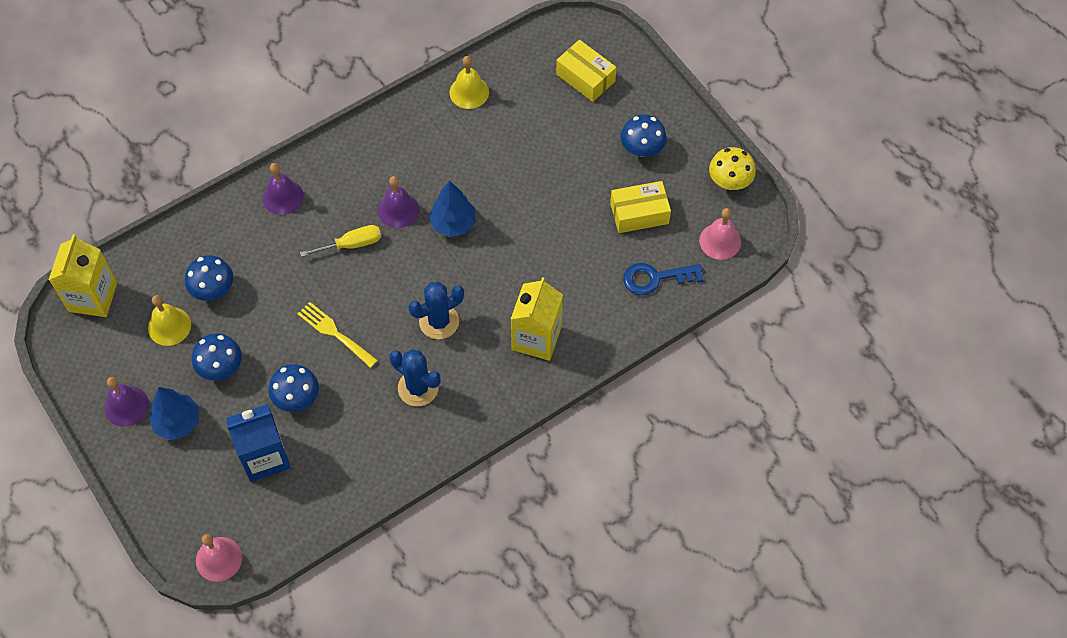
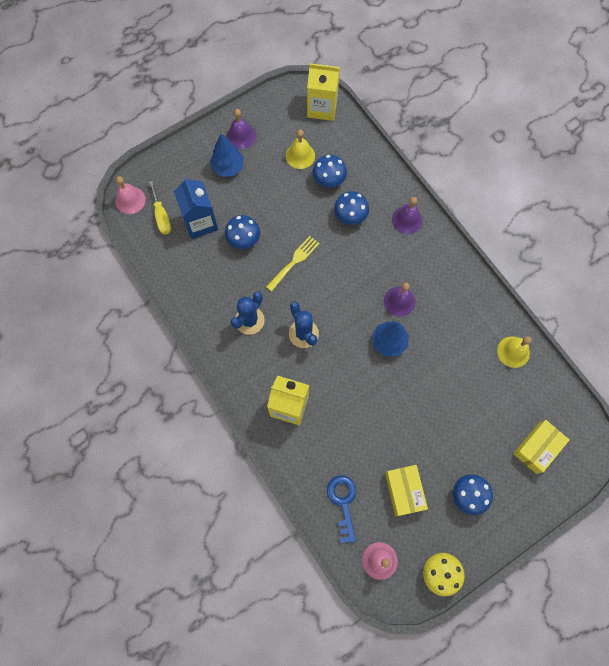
camera: 90 degrees right, 10 degrees up
blue mushroom [192,333,242,381] -> blue mushroom moved to [334,191,369,225]
yellow screwdriver [300,225,381,257] -> yellow screwdriver moved to [149,181,171,234]

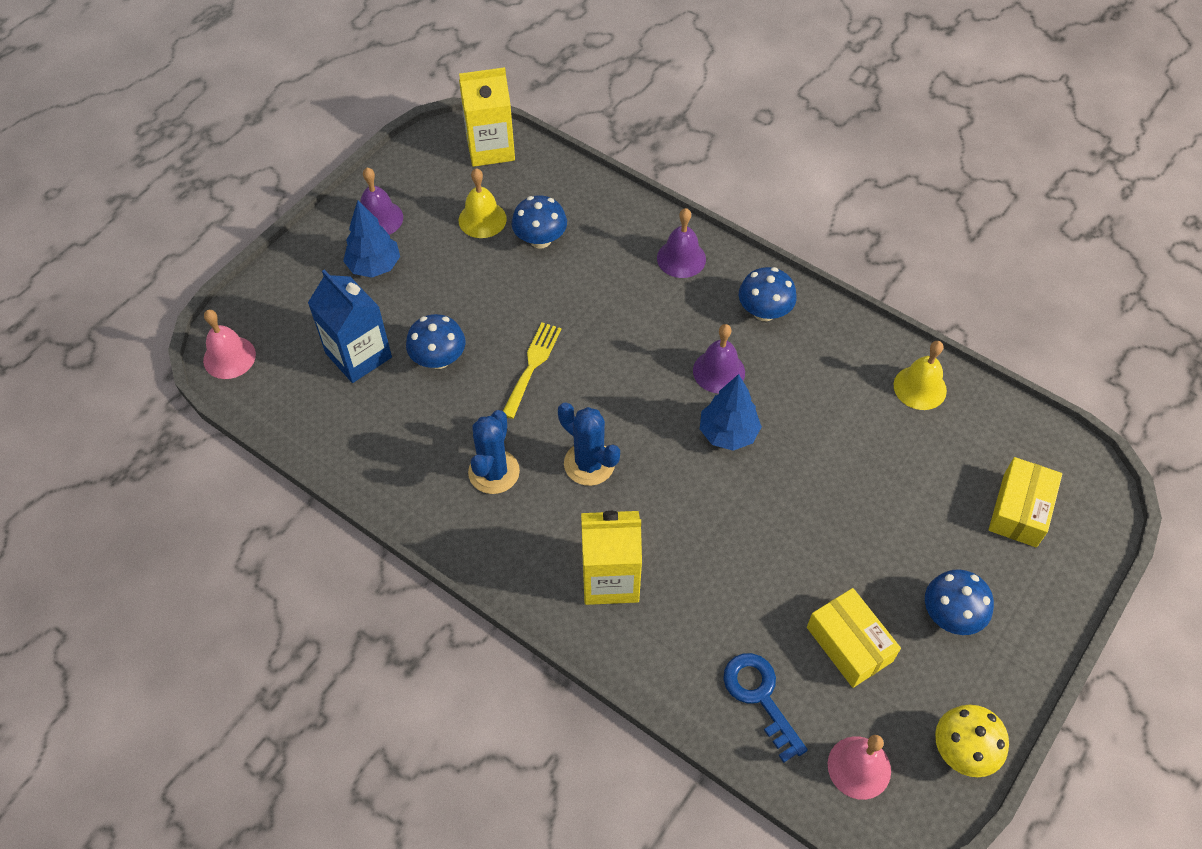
camera: 20 degrees left, 15 degrees down
yellow screwdriver [149,181,171,234] -> none
blue mushroom [334,191,369,225] -> blue mushroom moved to [739,267,797,321]

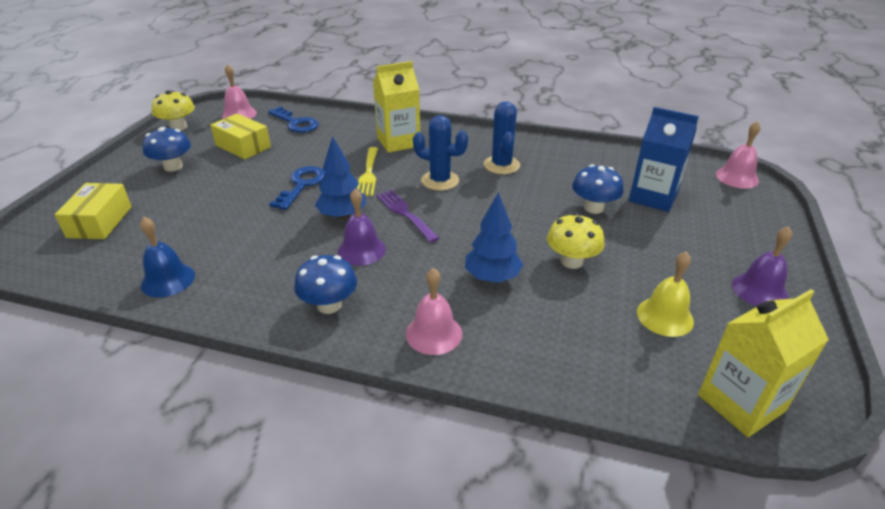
camera: 160 degrees right, 20 degrees down
blue tree [343,201,400,278] -> blue tree moved to [465,192,523,283]
yellow fork [503,322,561,419] -> yellow fork moved to [357,147,378,196]
blue mushroom [512,195,567,249] -> none
purple bell [657,208,706,278] -> pink bell [406,268,462,355]
yellow bell [894,341,947,410] -> blue bell [140,217,195,298]
none -> blue key [269,166,325,210]
none -> purple fork [376,190,439,243]
none -> yellow mushroom [547,213,605,269]

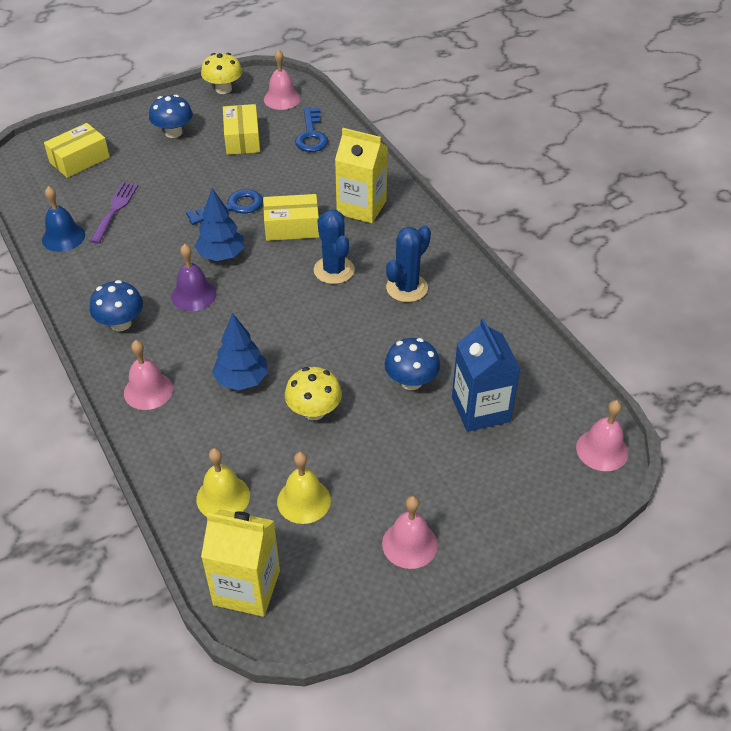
camera: 45 degrees right, 10 degrees up
yellow fork [357,147,378,196] -> yellow box [263,194,320,241]
purple fork [376,190,439,243] -> purple fork moved to [90,182,138,244]
purple bell [732,226,792,306] -> pink bell [382,496,438,569]
none -> yellow bell [196,448,250,516]

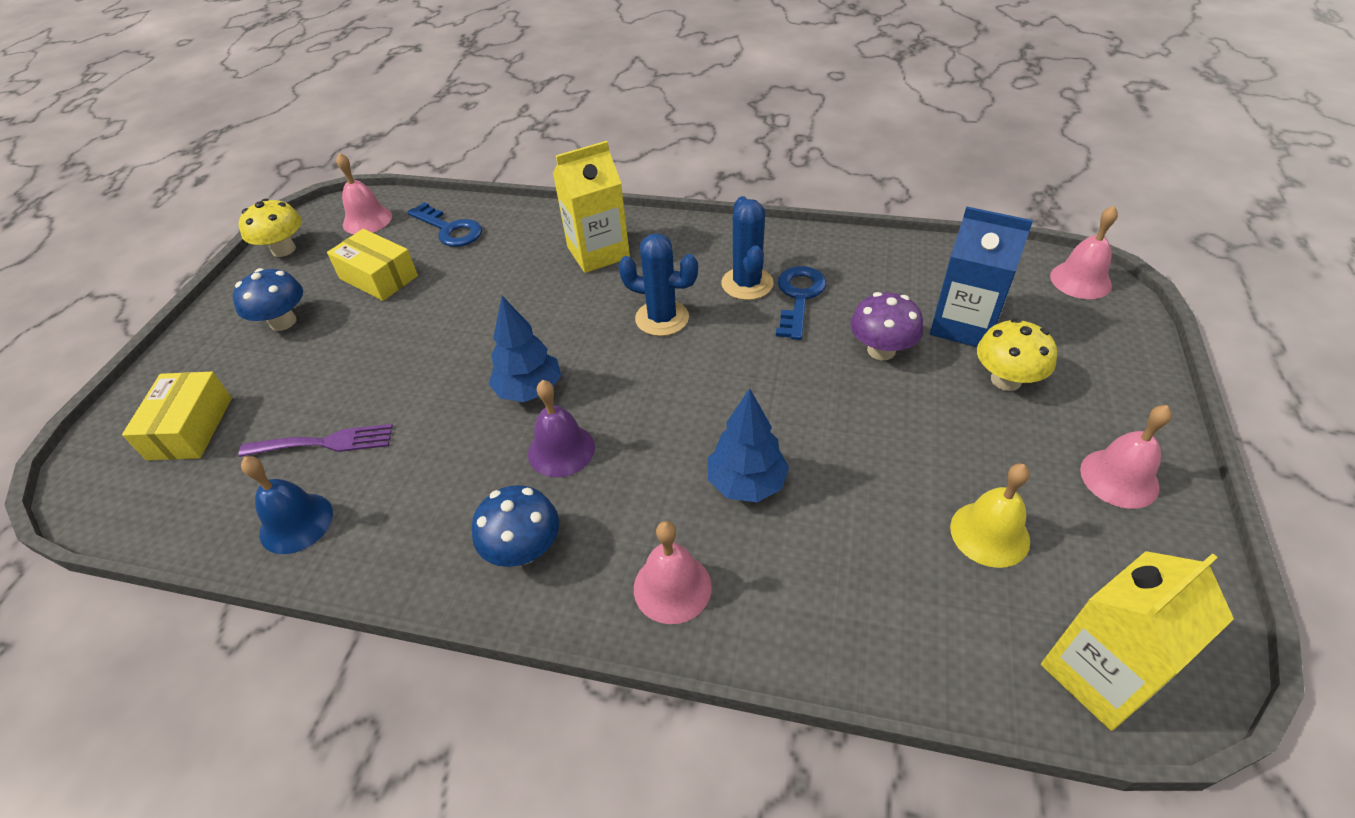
camera: 45 degrees left, 0 degrees up
purple fork [90,182,138,244] -> purple fork turned 120 degrees clockwise [238,424,393,457]
blue key [186,189,263,225] -> blue key moved to [776,266,827,340]
yellow bell [196,448,250,516] -> none
yellow box [263,194,320,241] -> none
yellow mushroom [285,367,342,420] -> yellow mushroom moved to [977,318,1057,391]
blue mushroom [384,338,440,390] -> purple mushroom [850,292,923,360]

